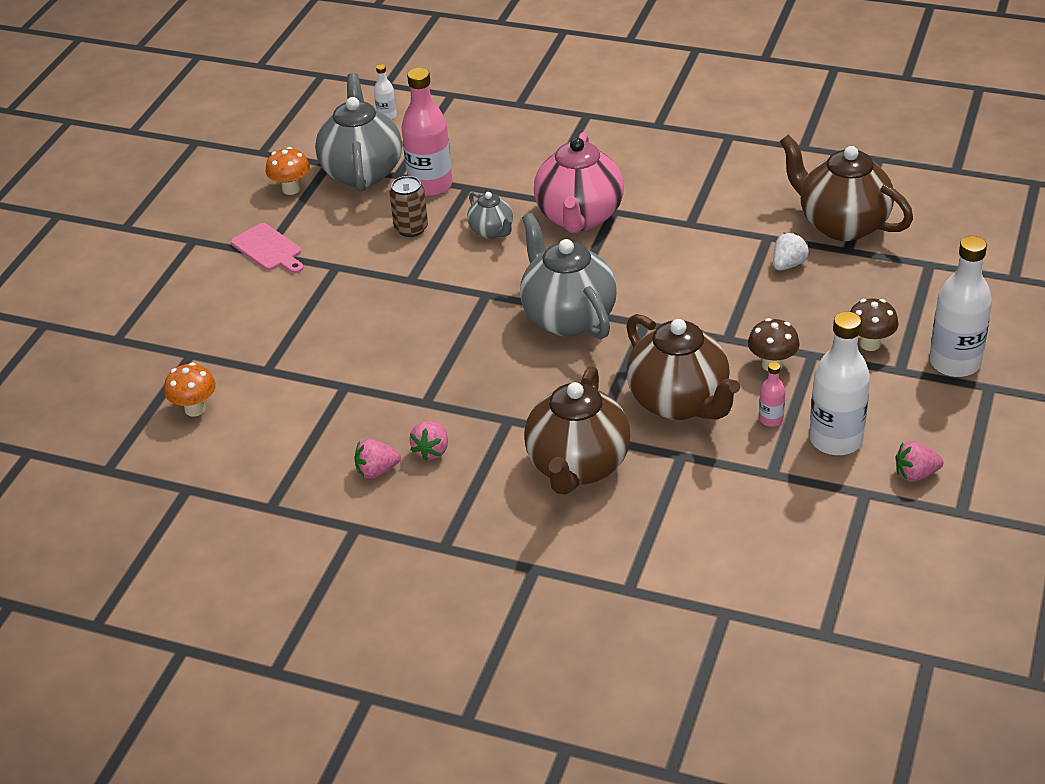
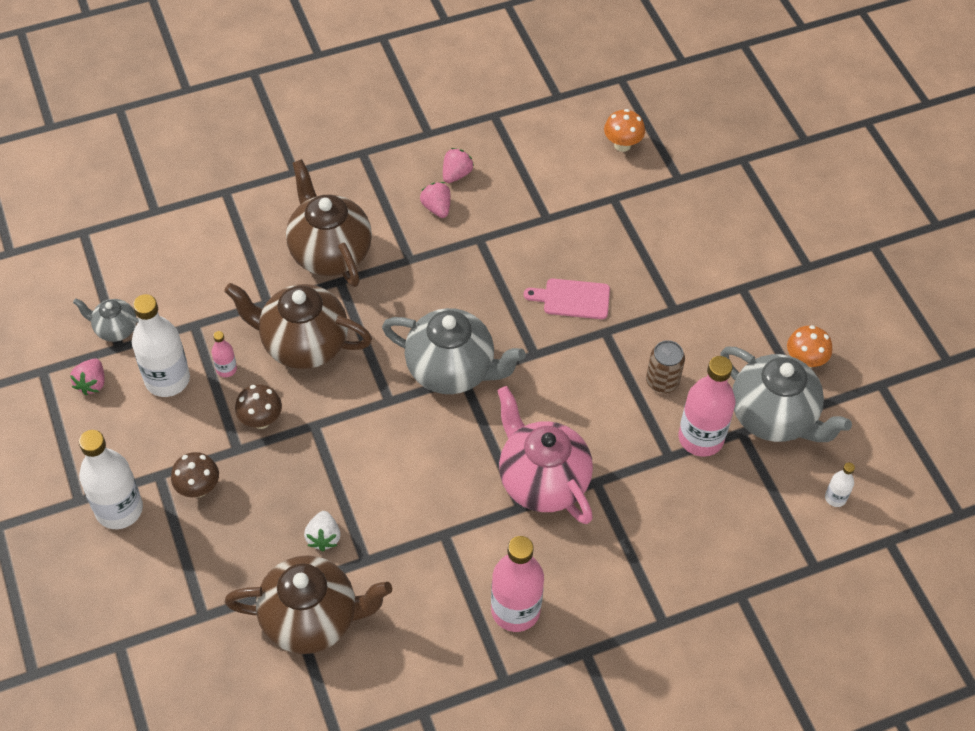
camera: 135 degrees right, 15 degrees up
pink cutting board [231,223,304,273] -> pink cutting board moved to [524,279,610,319]
grey teapot [467,192,513,239] -> grey teapot moved to [73,298,139,342]
pink strawberry [895,441,943,482] -> pink strawberry turned 150 degrees clockwise [70,359,105,395]
none -> pink bottle [491,536,544,632]

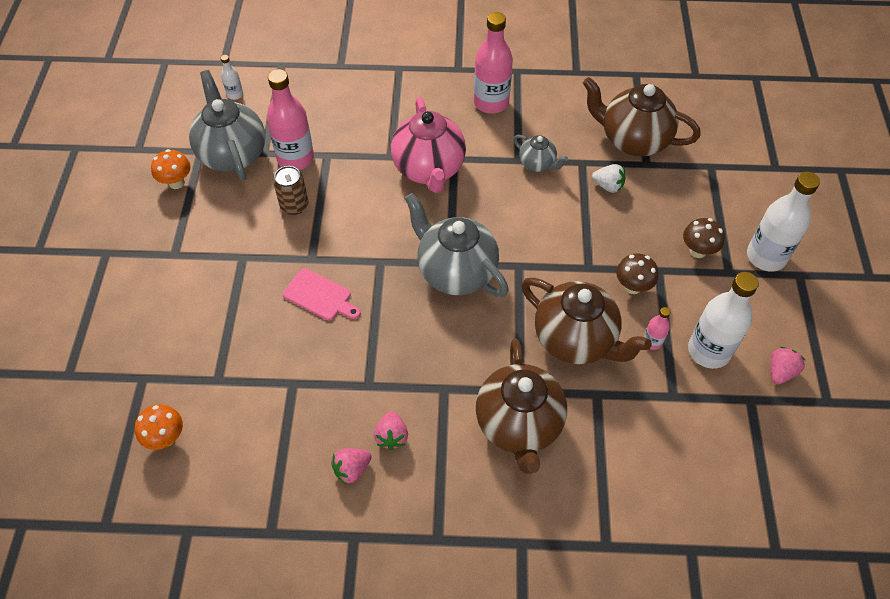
camera: 155 degrees left, 0 degrees up
grey teapot [73,298,139,342] -> grey teapot moved to [514,135,568,172]
white strawberry [304,511,341,551] -> white strawberry turned 90 degrees clockwise [592,164,625,193]

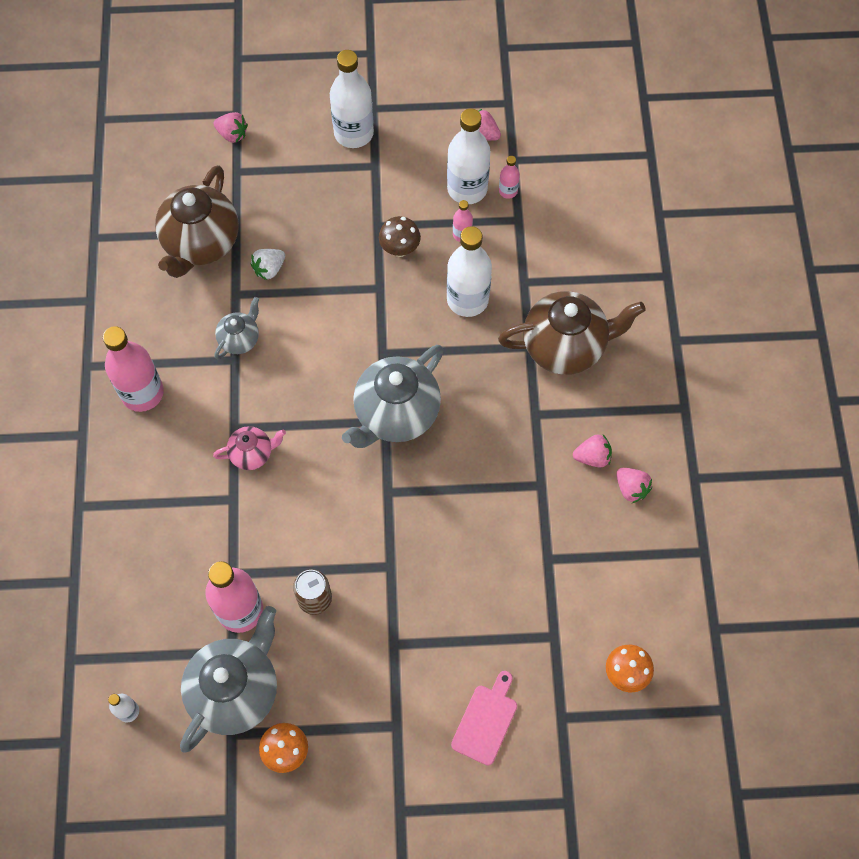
camera: 95 degrees left, 10 degrees up
grey teapot [189,70,265,181] -> grey teapot turned 150 degrees clockwise [180,606,277,753]
pink cutting board [283,268,361,320] -> pink cutting board moved to [451,671,517,766]
pink teapot [391,97,466,193] -> pink teapot [213,426,286,470], size x0.51
brown teapot [521,278,652,364] -> white bottle [447,226,492,317]
white strawberry [592,164,625,193] -> white strawberry turned 150 degrees counterclockwise [251,249,285,280]
brown mushroom [683,218,725,258] -> none
none -> pink strawberry [214,112,248,143]
none -> pink bottle [499,156,520,199]

